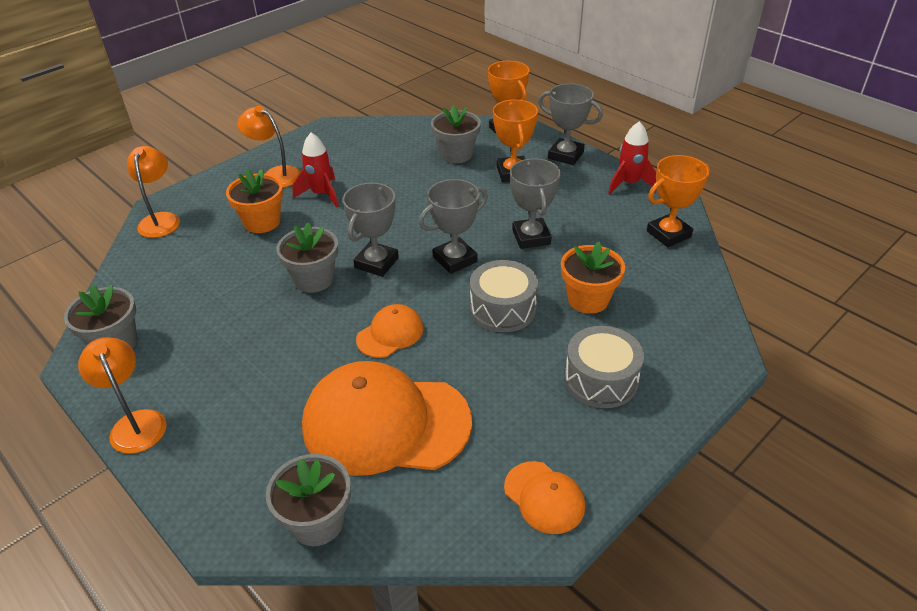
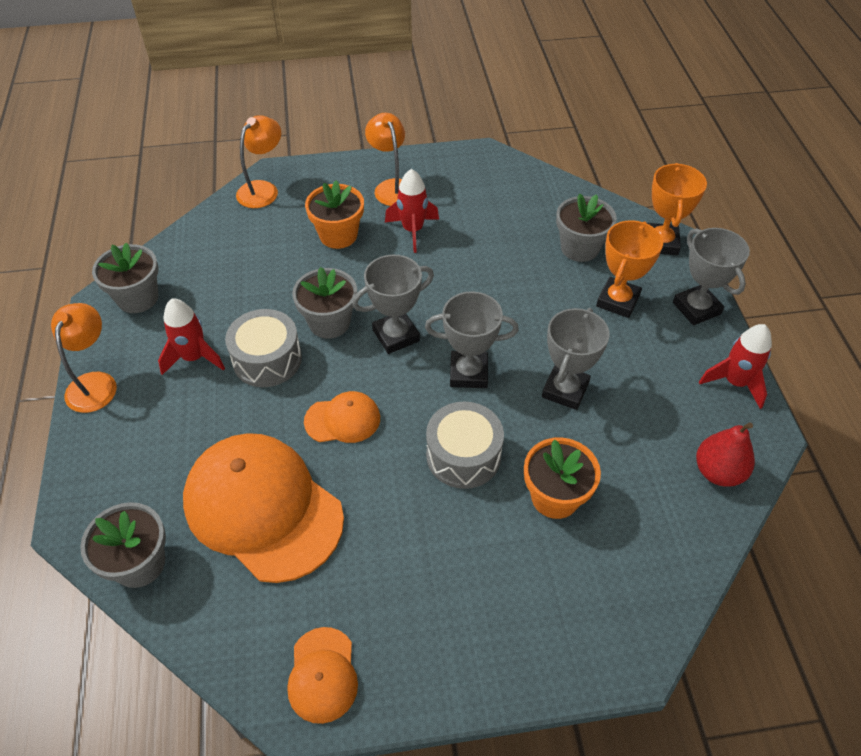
camera: 35 degrees right, 10 degrees up
grey drum [565,326,644,408] -> grey drum moved to [225,309,302,387]
orange trophy [647,155,710,247] -> red pear [696,422,755,487]
none -> red rocket [158,298,225,375]

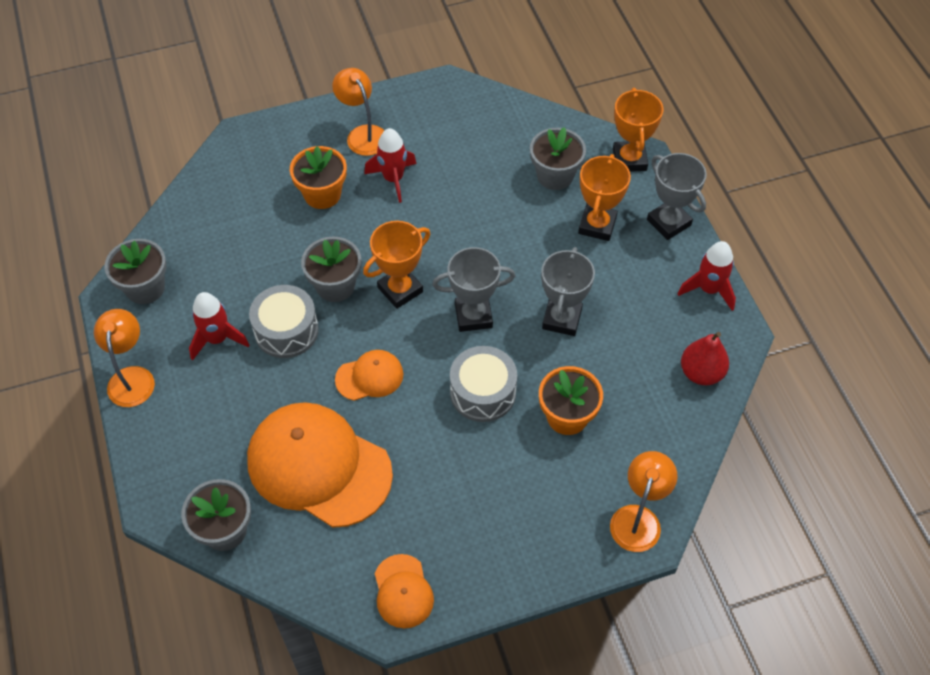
camera: 10 degrees left, 5 degrees up
orange lamp [236,115,281,208] -> orange lamp moved to [610,451,677,552]
grey trophy [352,255,434,354] -> orange trophy [363,221,430,309]

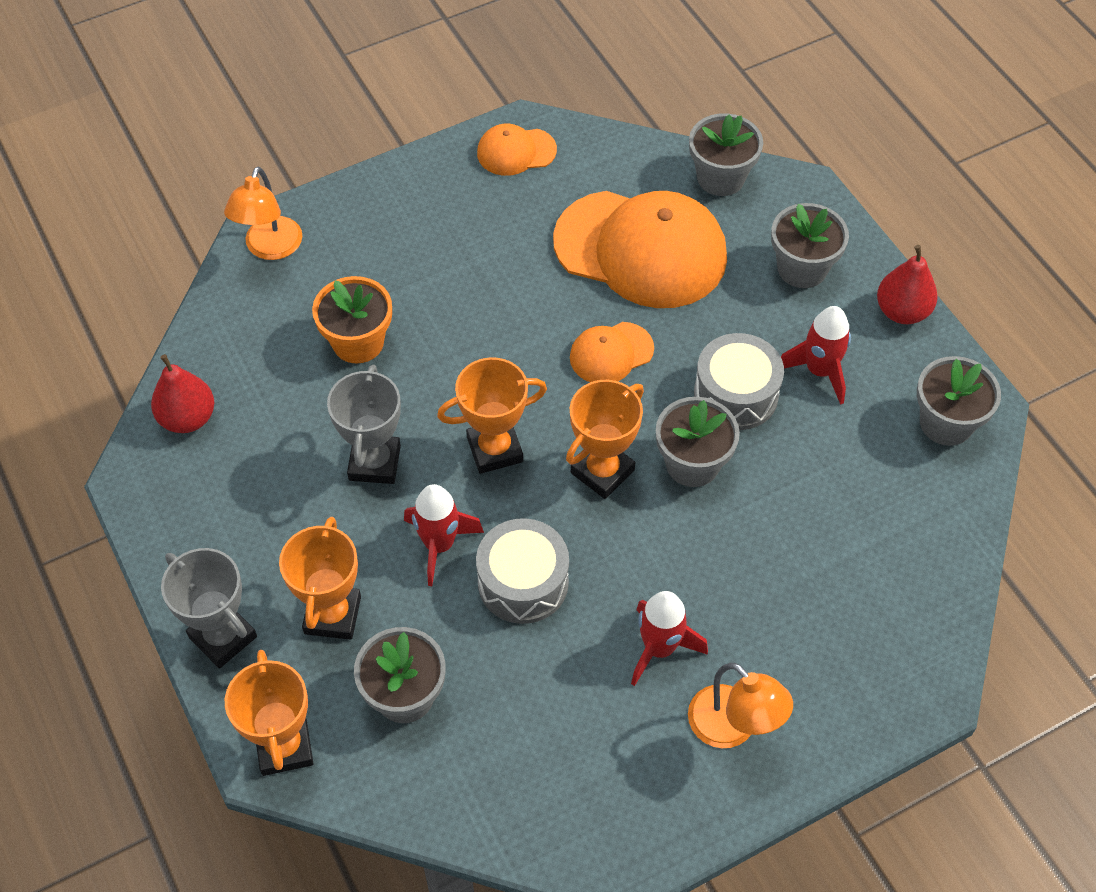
camera: 170 degrees right, 0 degrees up
orange lamp [94,309,155,407] -> red pear [877,245,938,324]
orange flower pot [290,146,347,209] -> none
orange cap [375,554,434,628] -> orange cap turned 75 degrees counterclockwise [477,124,557,176]
grey trophy [432,247,515,332] -> orange trophy [437,357,547,474]
grey drum [450,346,517,422] -> grey drum moved to [476,518,569,624]
red rocket [678,241,736,311] -> red rocket moved to [404,484,484,586]
none -> grey flower pot [771,203,849,288]

